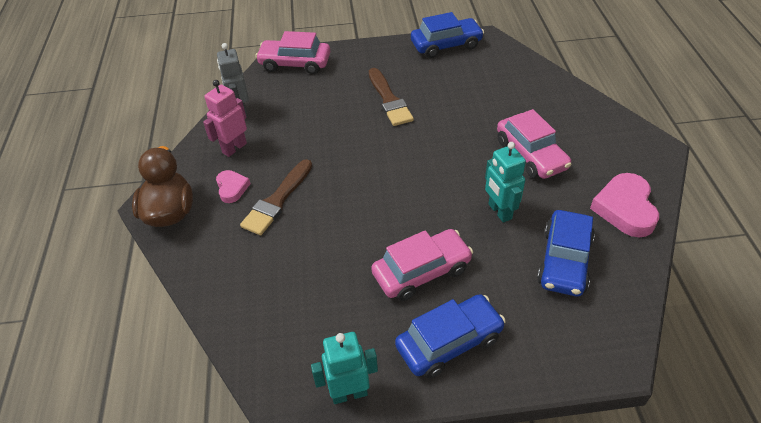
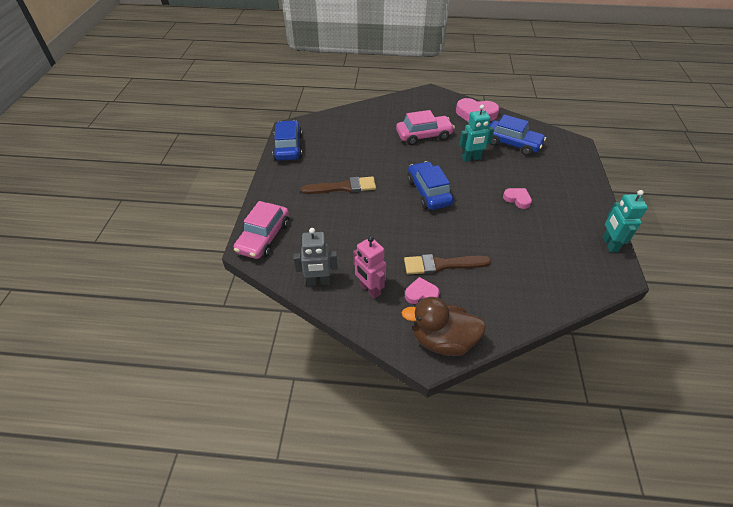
camera: 80 degrees left, 0 degrees up
brown brush [240,159,312,235] -> brown brush turned 135 degrees clockwise [404,254,491,275]
pink car [371,229,473,301] -> pink heart [503,188,532,209]
blue car [395,294,506,379] -> blue car moved to [407,161,453,210]

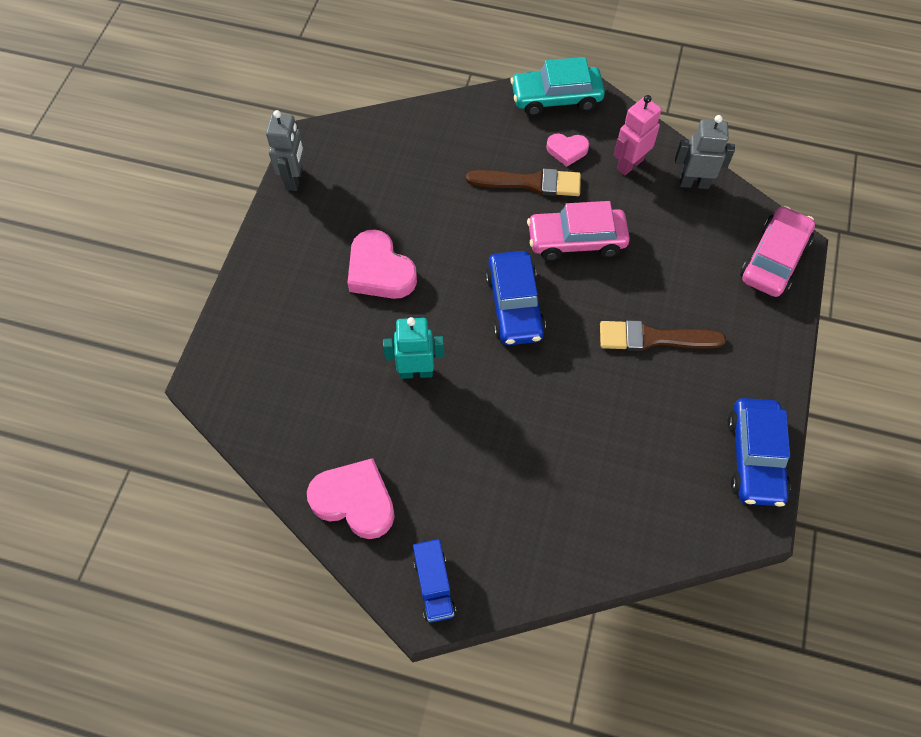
camera: 170 degrees left, 15 degrees up
pink robot [353,236,386,299] -> pink robot turned 105 degrees counterclockwise [614,95,661,175]
pink car [396,110,455,145] -> pink car moved to [527,201,630,261]
brown duck [402,297,486,356] -> turquoise car [510,57,605,116]
blue car [489,114,546,156] -> none
pink heart [503,188,532,209] -> pink heart [347,229,417,299], size x1.76
turquoise robot [603,190,648,252] -> grey robot [266,110,305,191]
none -> blue truck [413,539,456,622]

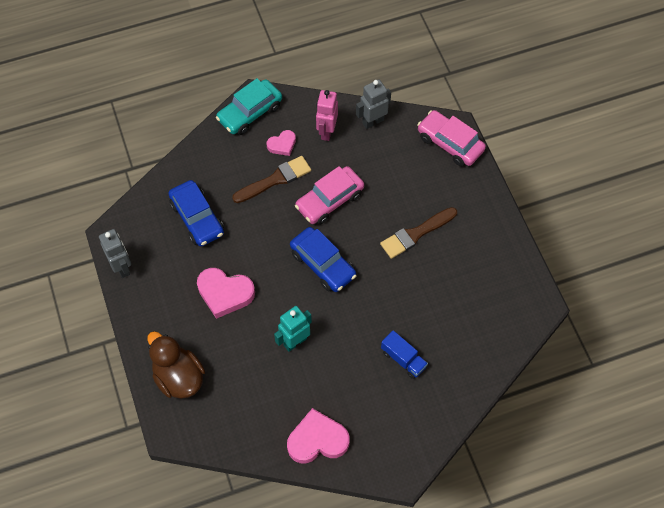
camera: 35 degrees left, 0 degrees up
blue truck [413,539,456,622] -> blue truck moved to [381,330,428,379]
blue car [728,398,791,507] -> blue car moved to [168,180,224,246]
pink car [740,206,815,297] -> pink car turned 45 degrees counterclockwise [417,110,486,167]
none -> brown duck [147,331,205,399]

